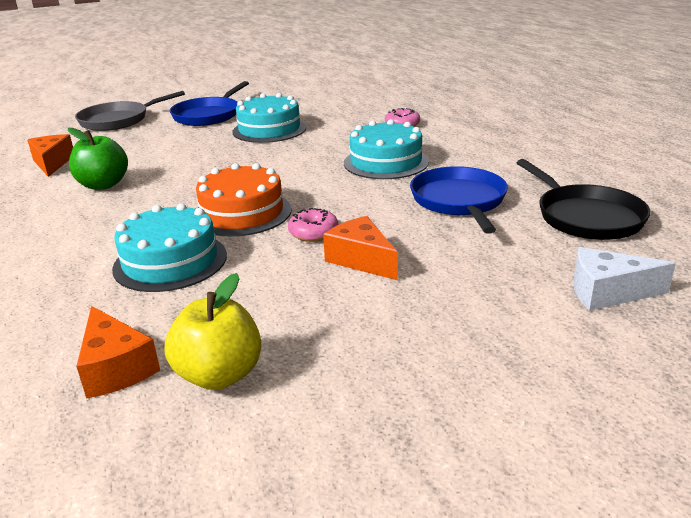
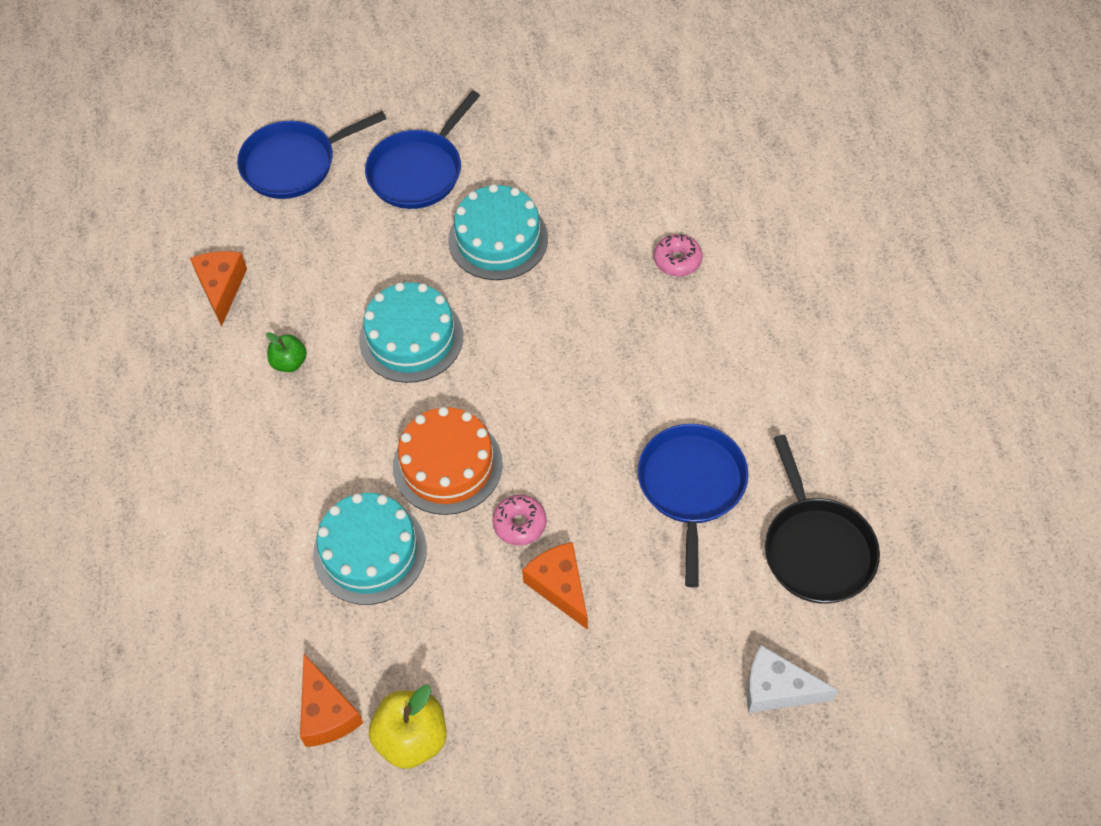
camera: 10 degrees right, 30 degrees up
green apple [68,128,128,190] -> green apple [266,332,307,372], size x0.59
grey pan [75,91,185,131] -> blue pan [237,111,386,199]
turquoise cake [344,119,429,179] -> turquoise cake moved to [359,282,463,383]

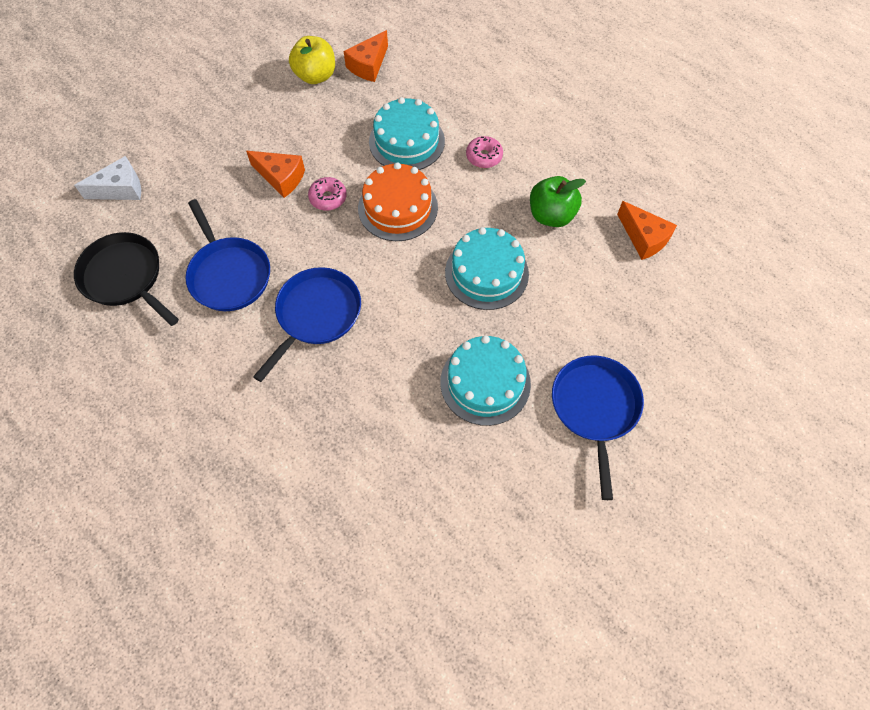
camera: 145 degrees right, 5 degrees up
blue pan [237,111,386,199] -> blue pan moved to [253,267,361,382]
green apple [266,332,307,372] -> green apple [530,176,586,227], size x1.69
orange cheese [300,654,363,747] -> orange cheese turned 90 degrees counterclockwise [344,30,388,82]
pink donut [654,234,702,276] -> pink donut moved to [466,136,503,168]

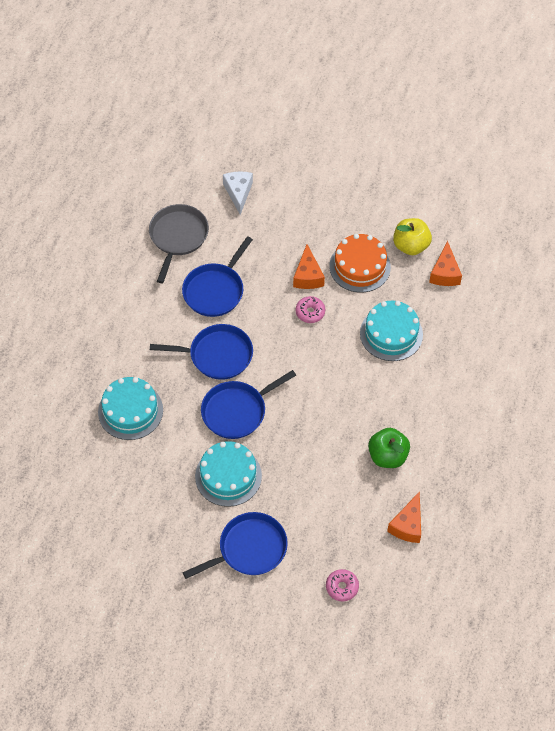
camera: 60 degrees right, 5 degrees down
white cheese [74,156,141,200] -> white cheese turned 135 degrees counterclockwise [223,171,253,215]
black pan [74,232,179,326] -> grey pan [149,204,209,283]
orange cheese [344,30,388,82] -> orange cheese turned 90 degrees counterclockwise [429,241,462,286]
orange cake [358,162,438,241] -> orange cake moved to [329,234,391,293]
turquoise cake [445,227,529,310] -> turquoise cake moved to [98,377,163,440]
pink donut [466,136,503,168] -> pink donut moved to [326,569,359,601]
none -> blue pan [201,370,296,439]

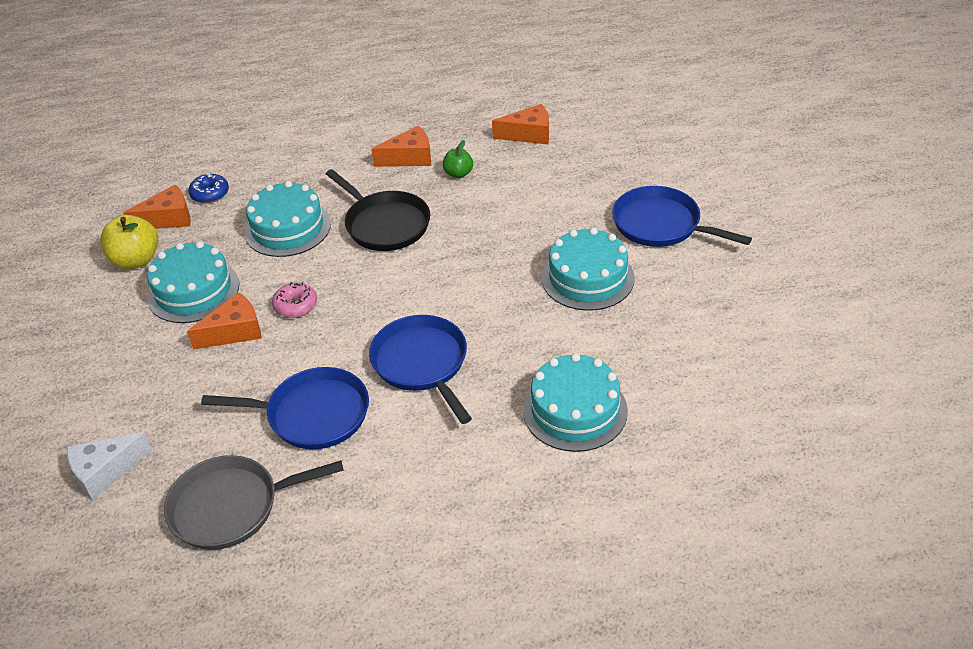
camera: 115 degrees left, 15 degrees down
blue pan [201,370,296,439] -> none
pink donut [326,569,359,601] -> none
orange cake [329,234,391,293] -> turquoise cake [147,241,239,323]
green apple [368,428,410,468] -> green apple [443,140,473,178], size x0.59
none -> blue donut [188,174,229,203]
none -> black pan [326,169,430,251]
none -> orange cheese [371,126,431,167]

